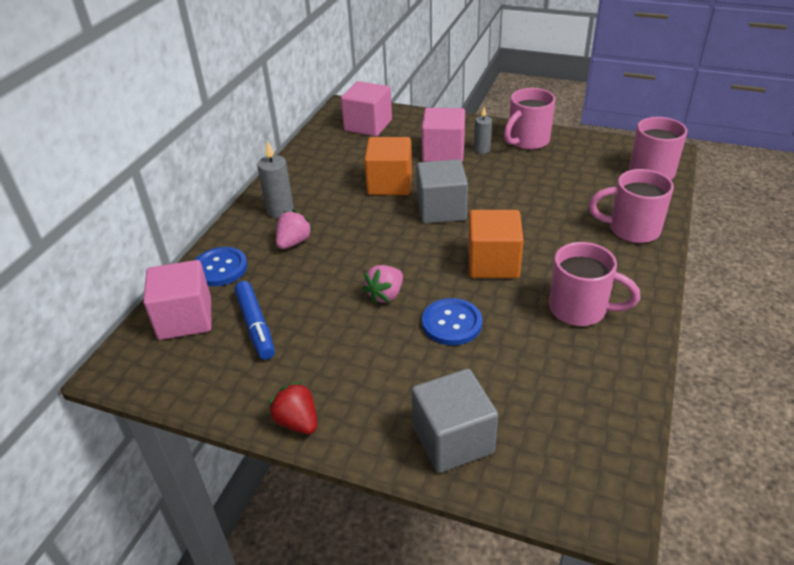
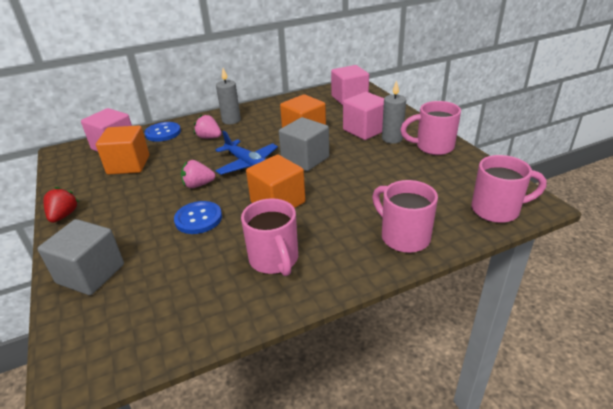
camera: 45 degrees right, 5 degrees down
blue marker [234,281,275,360] -> orange cube [96,125,149,175]
pink strawberry [276,210,313,249] -> pink strawberry turned 135 degrees counterclockwise [194,114,222,139]
grey candle [474,107,492,154] -> grey candle [382,80,406,144], size x1.51
none -> blue plane [215,131,278,175]

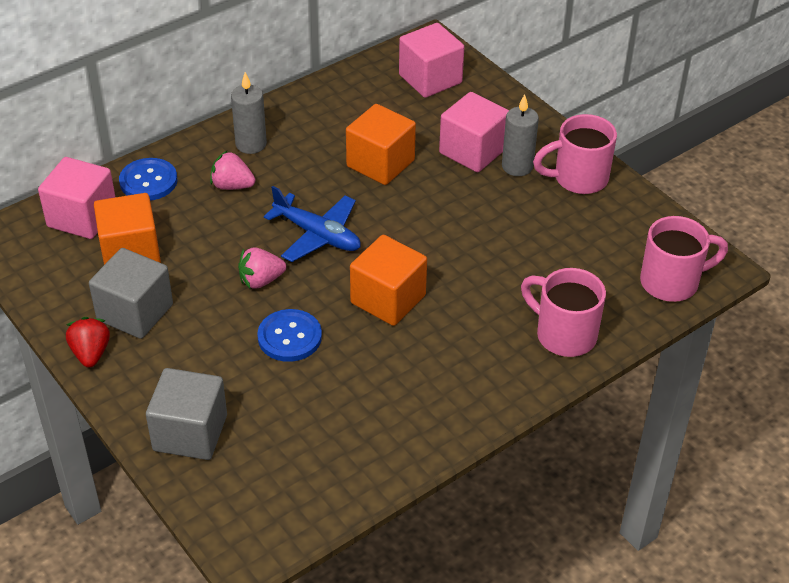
camera: 15 degrees left, 10 degrees up
pink mug [241,198,298,276] -> none
grey cube [279,117,329,171] -> grey cube moved to [89,248,173,339]

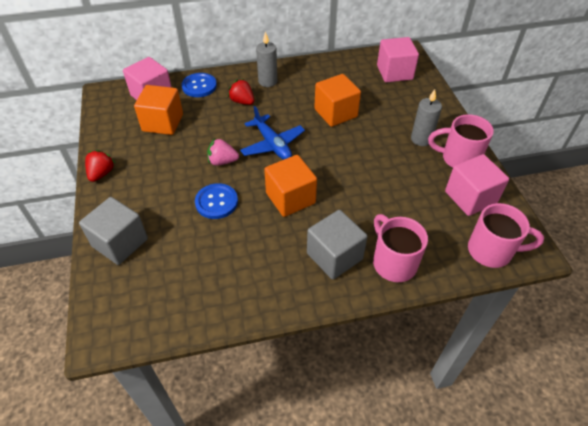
camera: 25 degrees right, 5 degrees up
grey cube [89,248,173,339] -> grey cube moved to [307,210,368,280]
pink strawberry [210,151,255,190] -> red strawberry [228,79,254,105]
pink cube [439,92,509,172] -> pink cube moved to [445,154,509,216]

